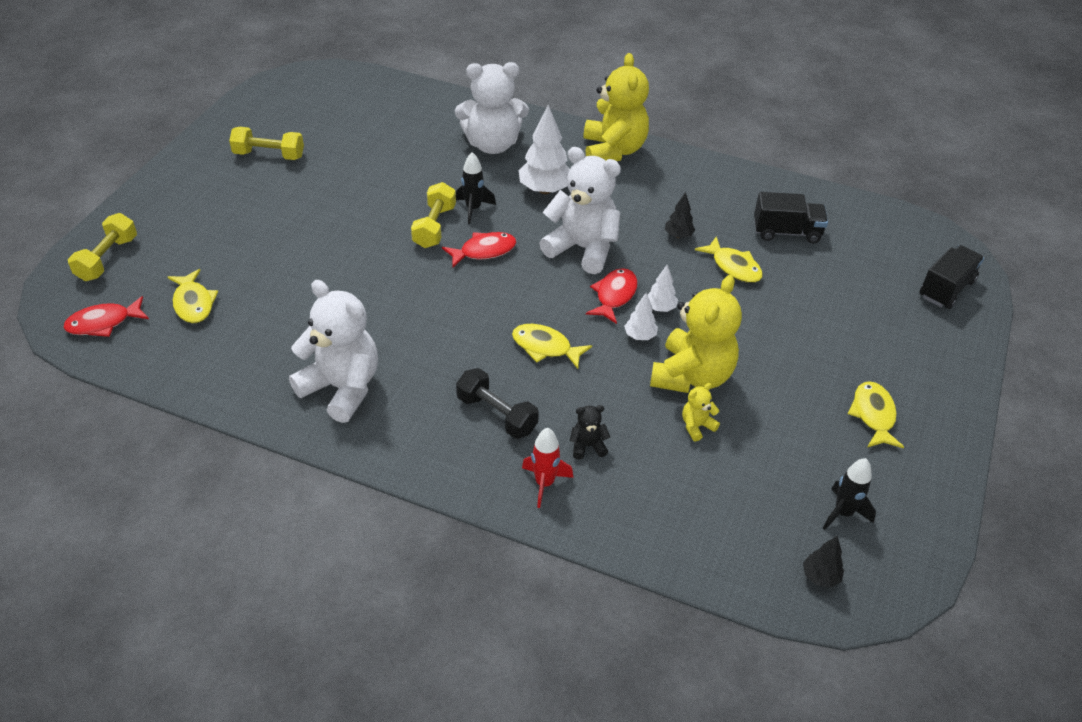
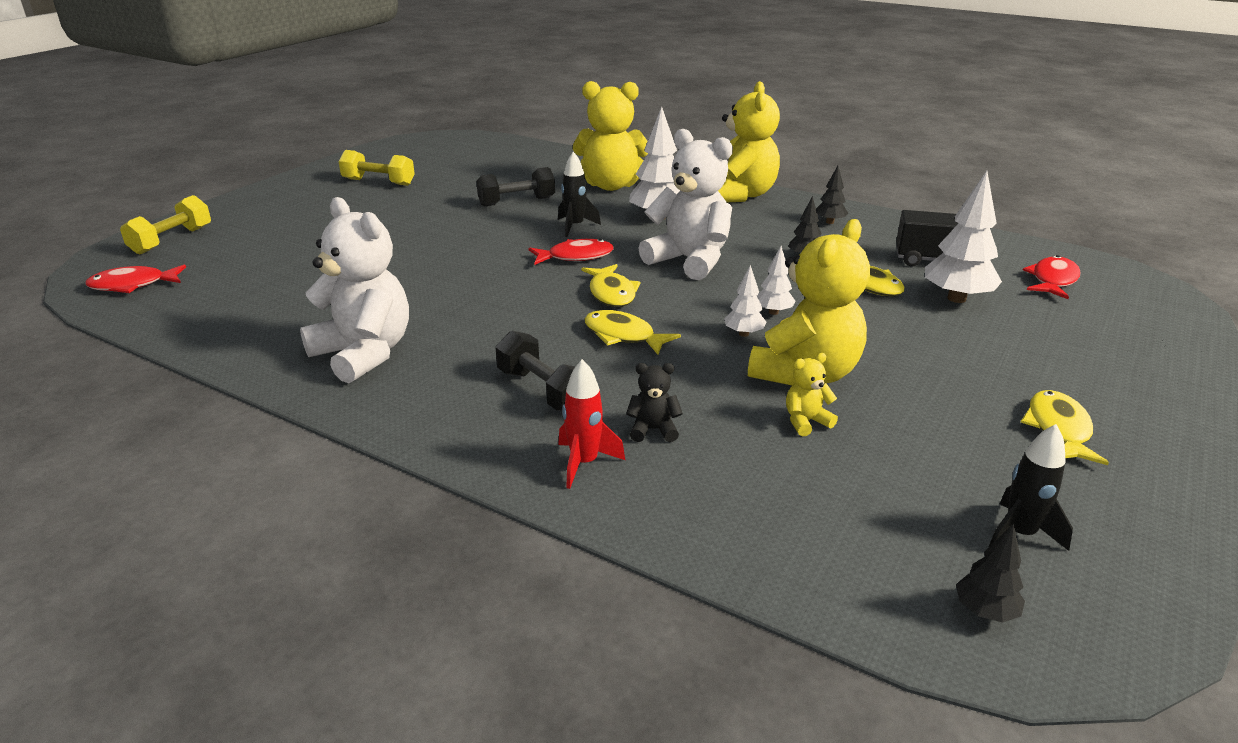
camera: 10 degrees right, 15 degrees down
yellow fish [168,269,218,323] -> yellow fish moved to [581,264,640,307]
yellow dumbbell [411,182,456,248] -> none
white teddy bear [455,62,529,154] -> yellow teddy bear [573,81,648,191]
red fish [586,268,638,324] -> red fish moved to [1023,255,1081,299]
black truck [919,245,984,309] -> none
none -> black dumbbell [476,167,555,207]
none -> black tree [816,166,848,224]
none -> white tree [925,171,1002,303]

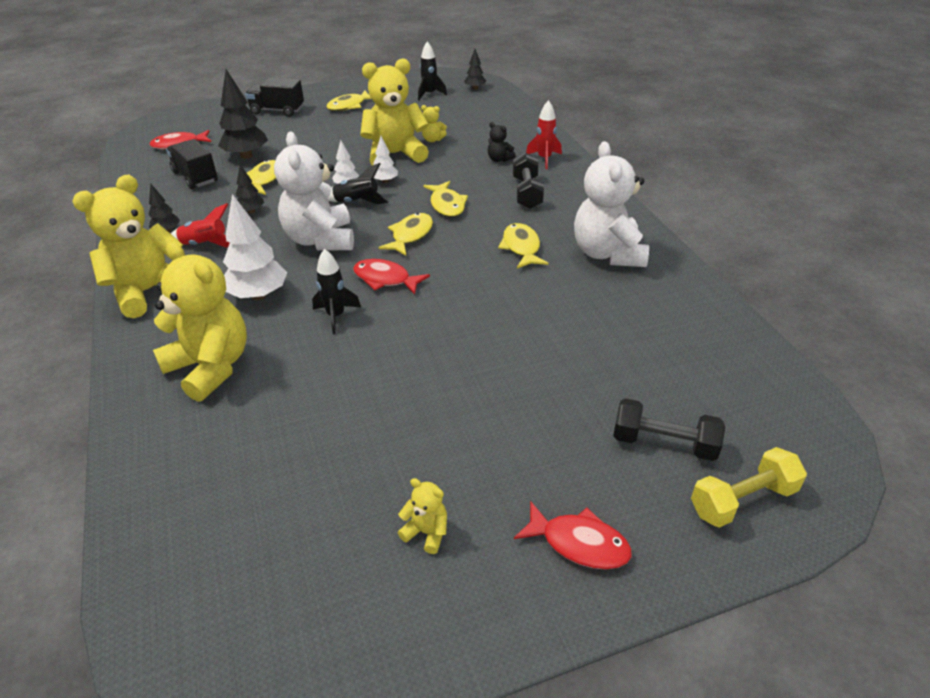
camera: 140 degrees left, 10 degrees up
red fish [85,265,186,293] -> red fish moved to [514,501,632,570]
yellow dumbbell [339,150,415,186] -> yellow teddy bear [398,478,447,554]
black dumbbell [476,167,555,207] -> black dumbbell moved to [613,398,725,461]
white tree [925,171,1002,303] -> black tree [218,69,268,159]
none -> red rocket [171,203,230,247]
none -> black truck [245,78,304,117]
none -> black rocket [327,163,389,204]
none -> yellow fish [498,223,549,268]

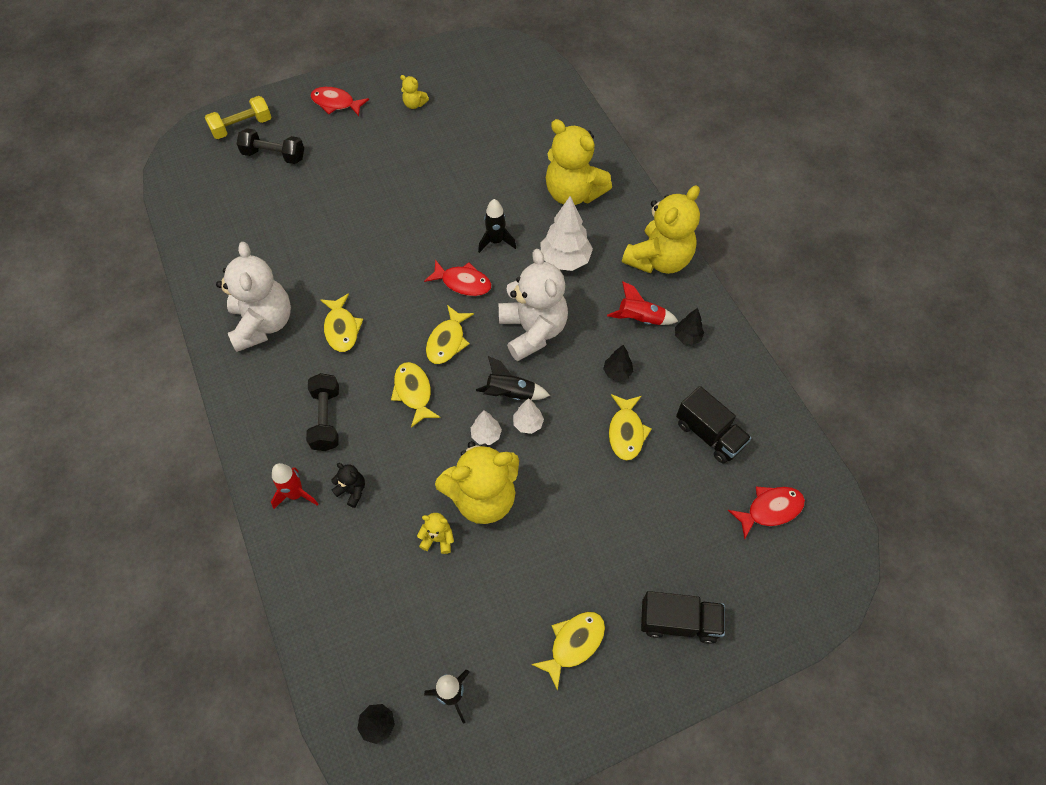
camera: 175 degrees right, 20 degrees up
black tree [218,69,268,159] -> none

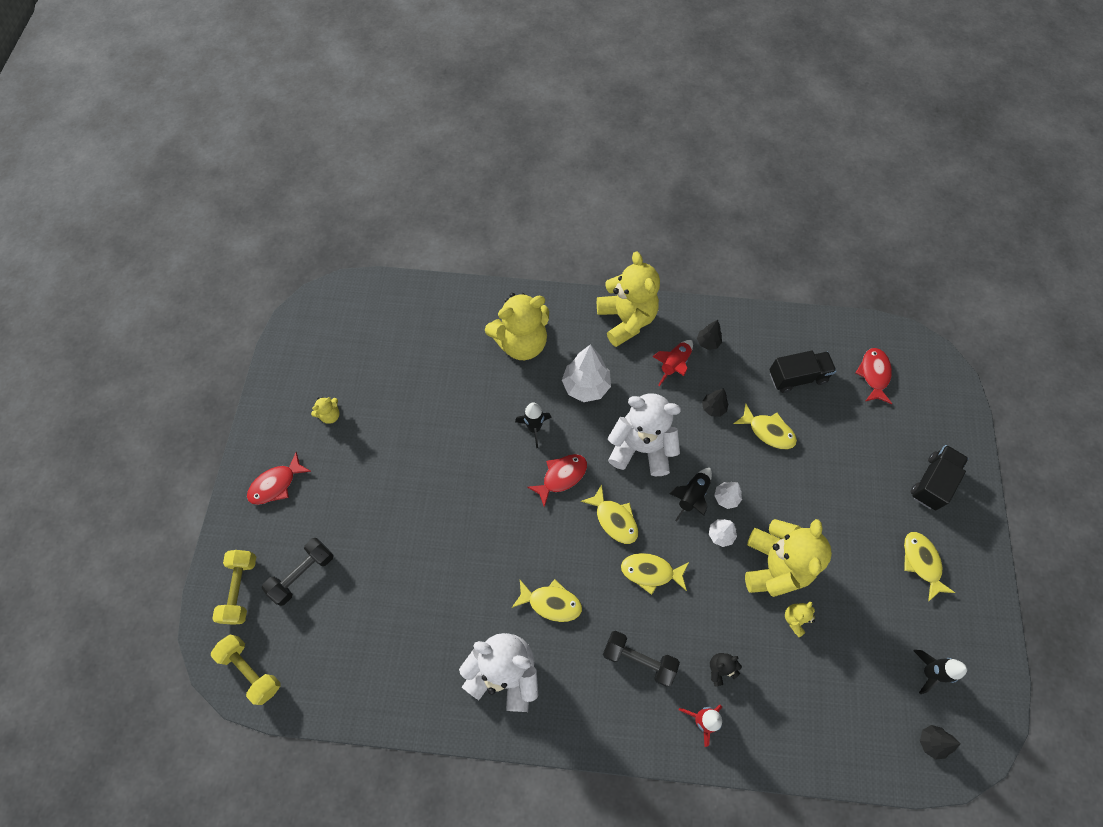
camera: 60 degrees left, 5 degrees up
none -> yellow dumbbell [211,634,280,705]

